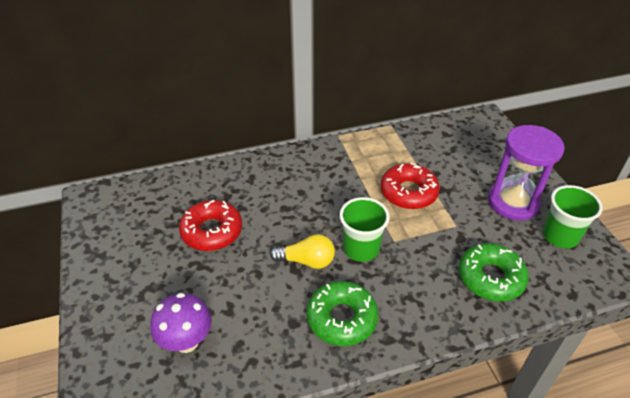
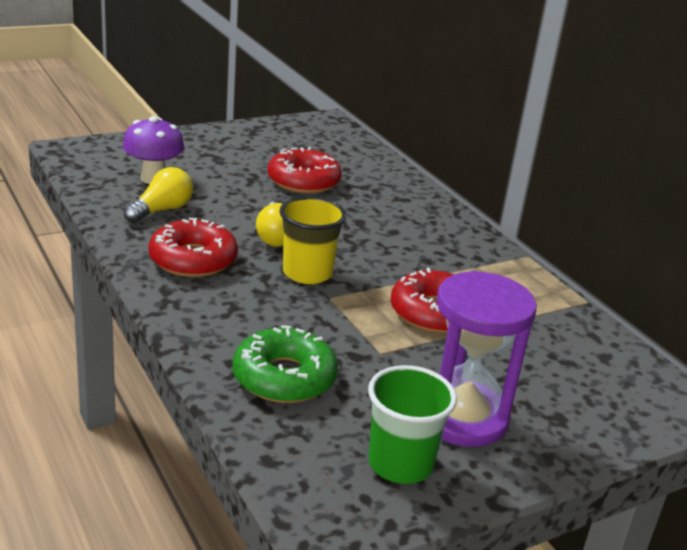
camera: 75 degrees right, 15 degrees down
green donut [307,281,379,346] -> red donut [149,218,238,277]
green cup [339,197,390,262] -> yellow cup [280,196,346,284]
none -> yellow light bulb [124,167,193,223]

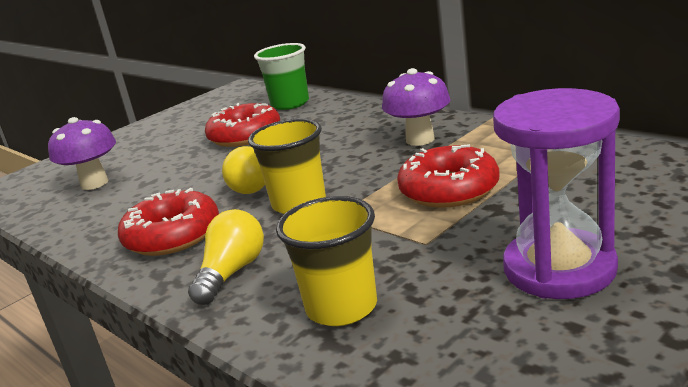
camera: 10 degrees left, 5 degrees down
yellow light bulb [124,167,193,223] -> yellow light bulb moved to [188,209,264,305]
green donut [233,325,338,403] -> yellow cup [276,196,377,326]
green cup [368,365,457,484] -> green cup moved to [254,43,309,110]
none -> purple mushroom [382,68,450,146]

